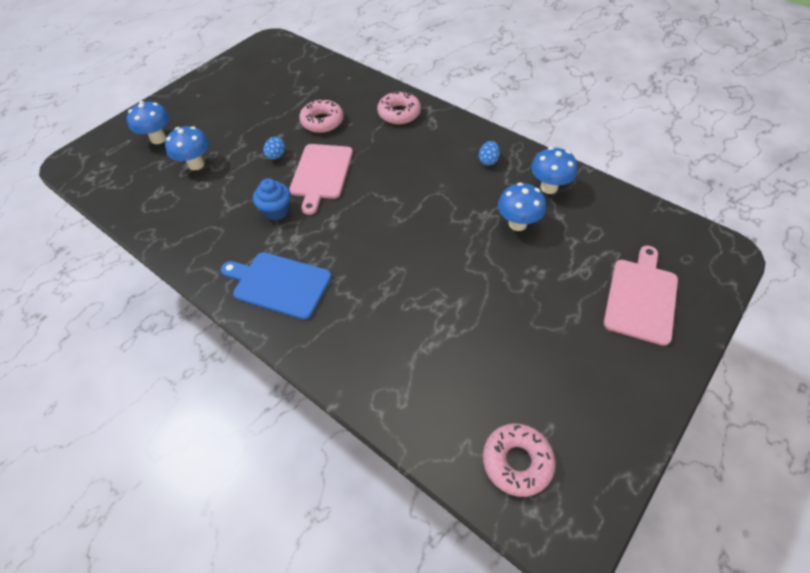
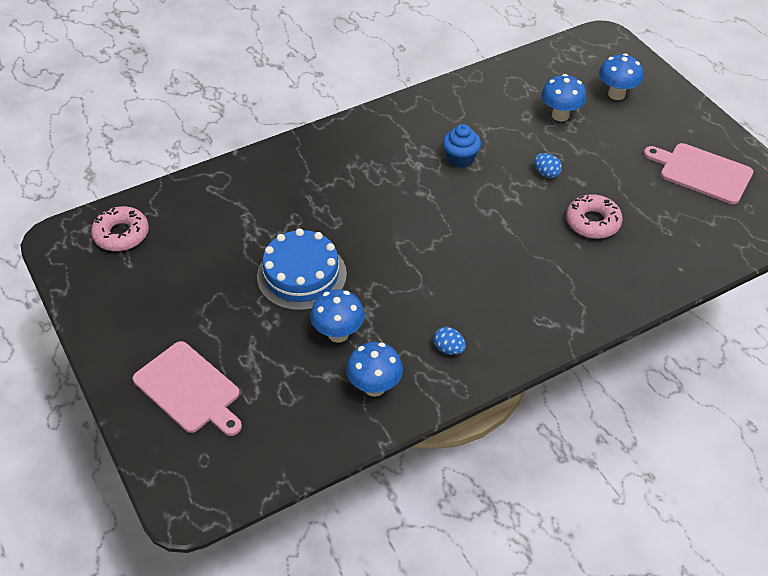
camera: 110 degrees right, 5 degrees down
blue cutting board [221,252,331,320] -> none
pink cutting board [289,144,353,215] -> pink cutting board moved to [644,143,753,204]
pink donut [377,90,421,124] -> none
none -> blue cake [257,228,347,311]

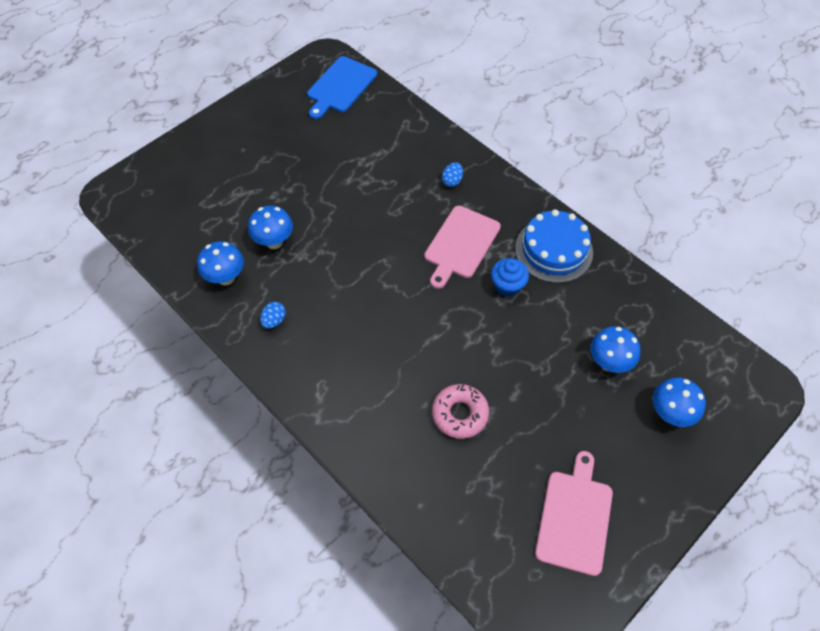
camera: 75 degrees right, 10 degrees up
pink donut [91,206,149,251] -> blue cutting board [307,56,377,119]
pink cutting board [132,341,242,436] -> pink cutting board moved to [424,206,501,289]
blue cake [257,228,347,311] -> blue cake moved to [515,209,593,283]
blue egg [534,153,562,178] -> blue egg moved to [442,162,463,187]

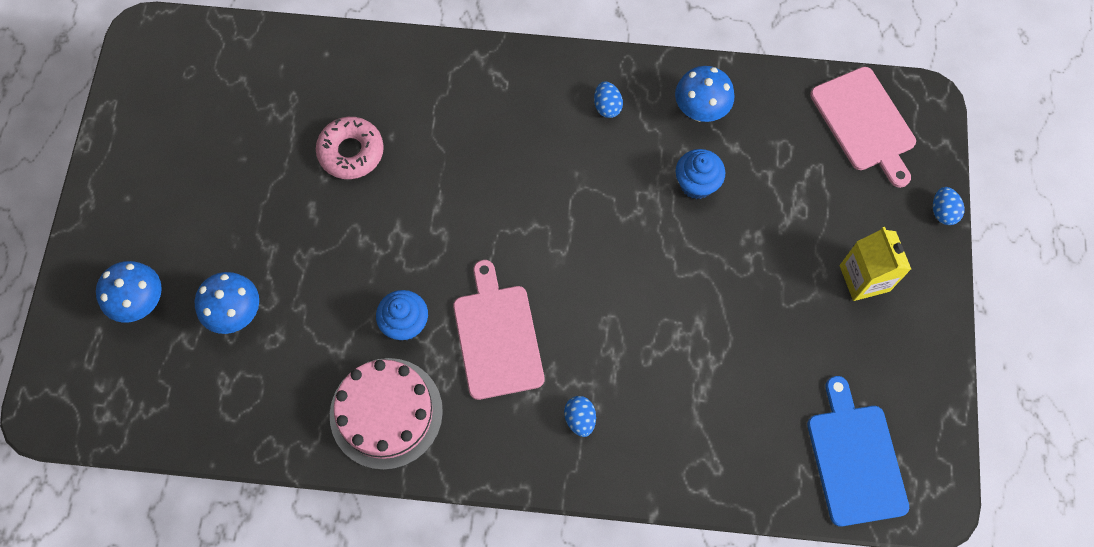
camera: 140 degrees right, 10 degrees up
blue mushroom [248,206,293,249] -> blue cupcake [676,149,725,199]
blue cake [515,209,593,283] -> pink cake [330,358,443,470]
pink cutting board [535,451,613,576] -> pink cutting board moved to [810,67,916,188]
none -> yellow carton [840,227,911,301]
none -> blue egg [933,187,964,225]

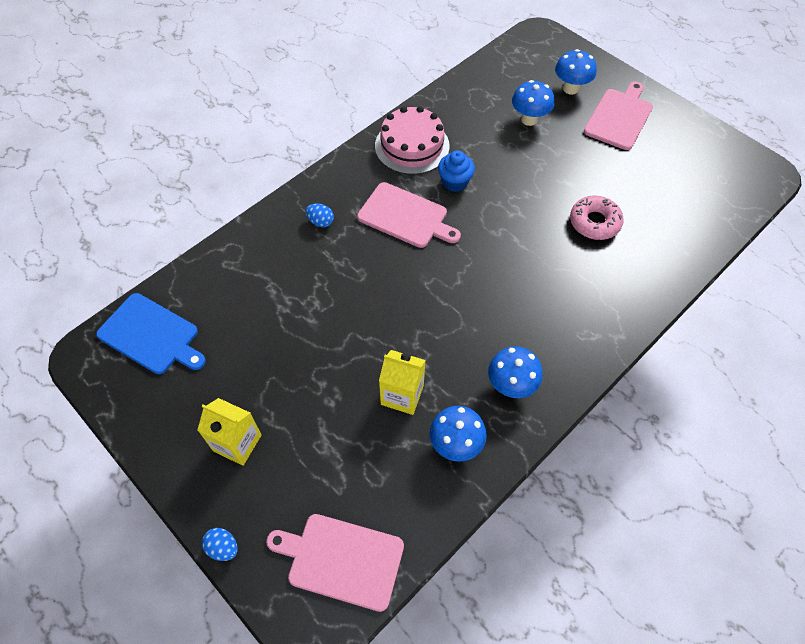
camera: 130 degrees right, 10 degrees down
blue egg [594,81,623,118] -> blue mushroom [488,346,543,398]
blue cupcake [676,149,725,199] -> yellow carton [379,350,426,415]
none -> pink cutting board [584,82,653,150]

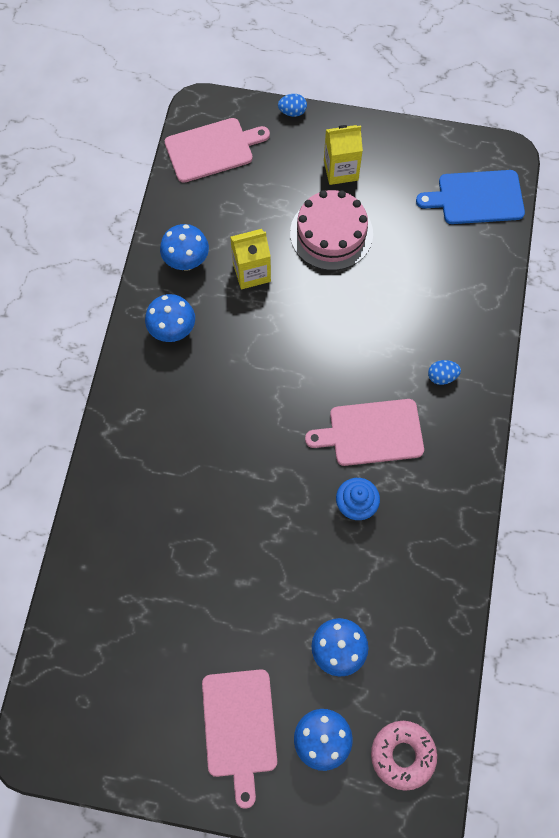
camera: 145 degrees right, 10 degrees up
pink cake [375,106,450,175] -> pink cake moved to [290,190,373,270]
pink donut [570,195,624,240] -> pink donut moved to [371,721,437,791]

